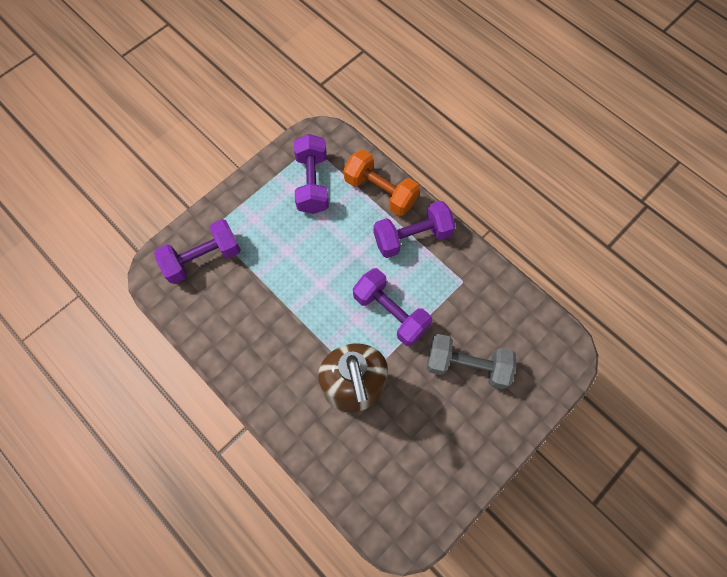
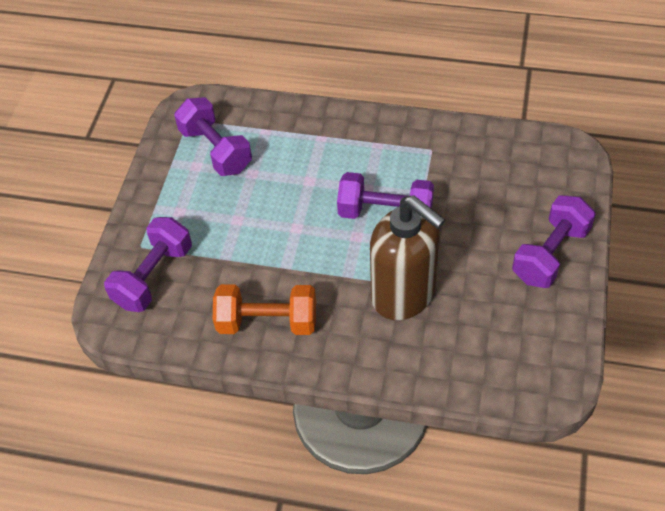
camera: 30 degrees left, 15 degrees down
orange dumbbell [344,149,420,216] -> orange dumbbell moved to [213,284,316,335]
purple dumbbell [373,201,455,258] -> purple dumbbell moved to [512,195,596,288]
grey dumbbell [426,334,516,389] -> none

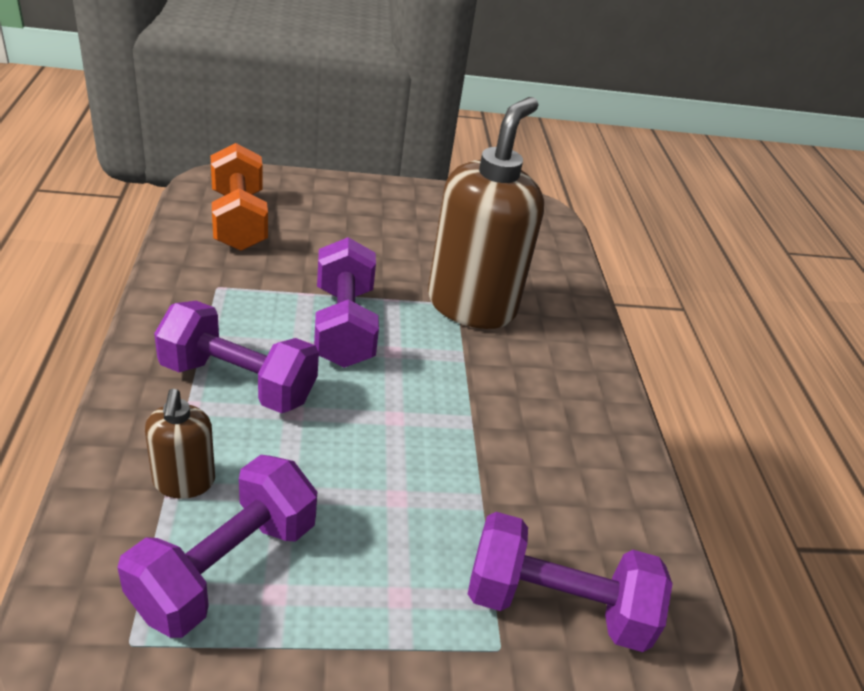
camera: 115 degrees left, 15 degrees down
orange dumbbell [213,284,316,335] -> orange dumbbell moved to [211,143,268,251]
purple dumbbell [512,195,596,288] -> purple dumbbell moved to [154,301,319,413]
none -> brown soap dispenser [145,389,215,499]

